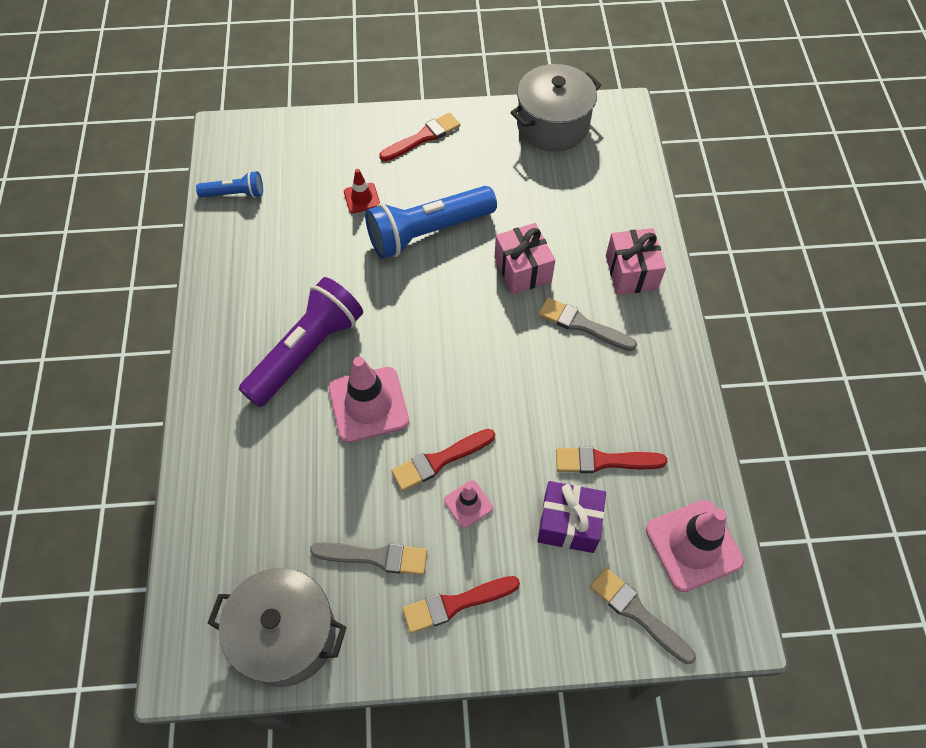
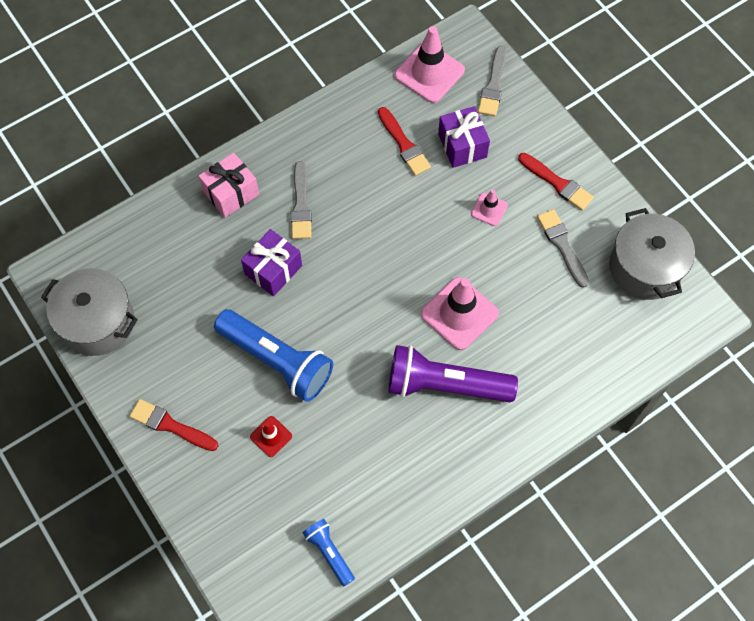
camera: 120 degrees left, 5 degrees up
red brush [391,429,495,491] -> none
pink gift [495,223,555,294] -> purple gift [241,229,302,296]

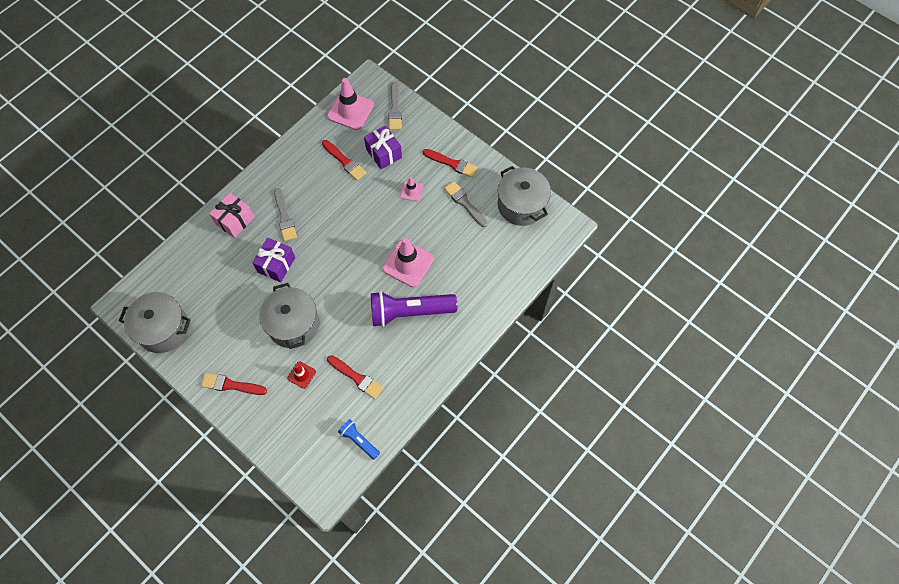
camera: 15 degrees left, 0 degrees up
blue flashlight [214,309,333,402] -> grey pot [259,283,319,349]
none -> red brush [327,355,384,399]

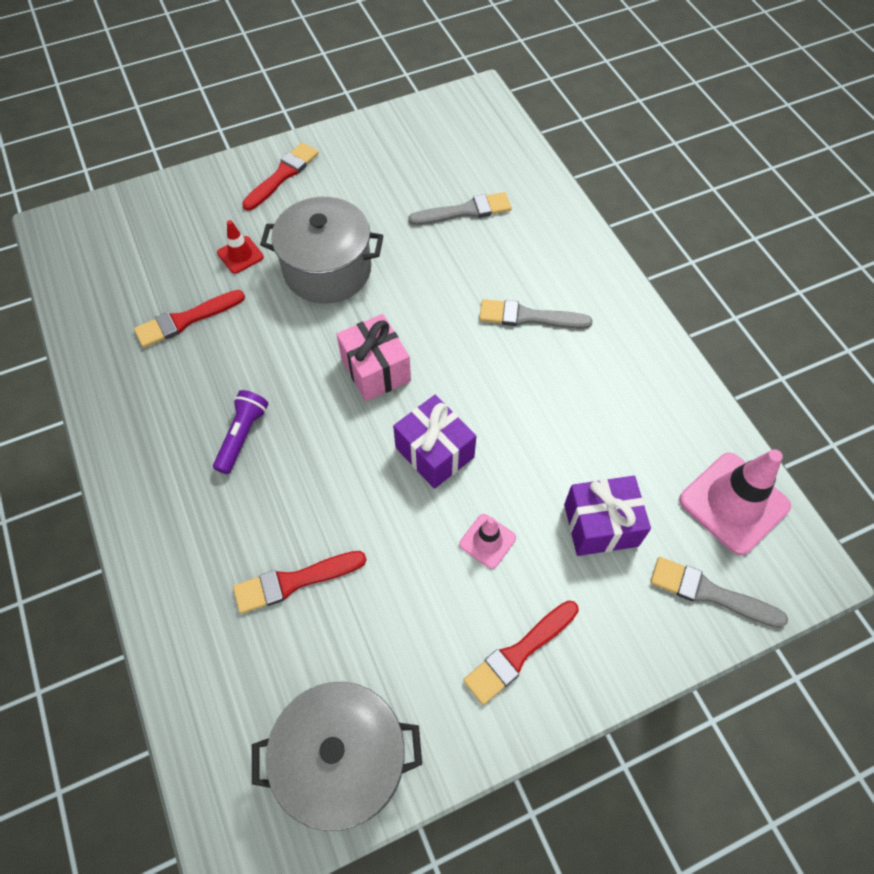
camera: 115 degrees right, 5 degrees down
grey pot [119,292,191,353] -> none
pink gift [209,193,255,238] -> pink gift moved to [336,314,411,401]
purple gift [252,237,295,282] -> purple gift moved to [393,395,476,489]
red brush [322,140,366,181] -> red brush moved to [233,551,366,614]
blue flashlight [338,419,380,460] -> none
purple flashlight [371,291,457,327] -> purple flashlight [213,390,268,474], size x0.51
pink traffic cone [382,238,434,287] -> none
grey brush [444,181,488,227] -> grey brush moved to [408,192,512,225]

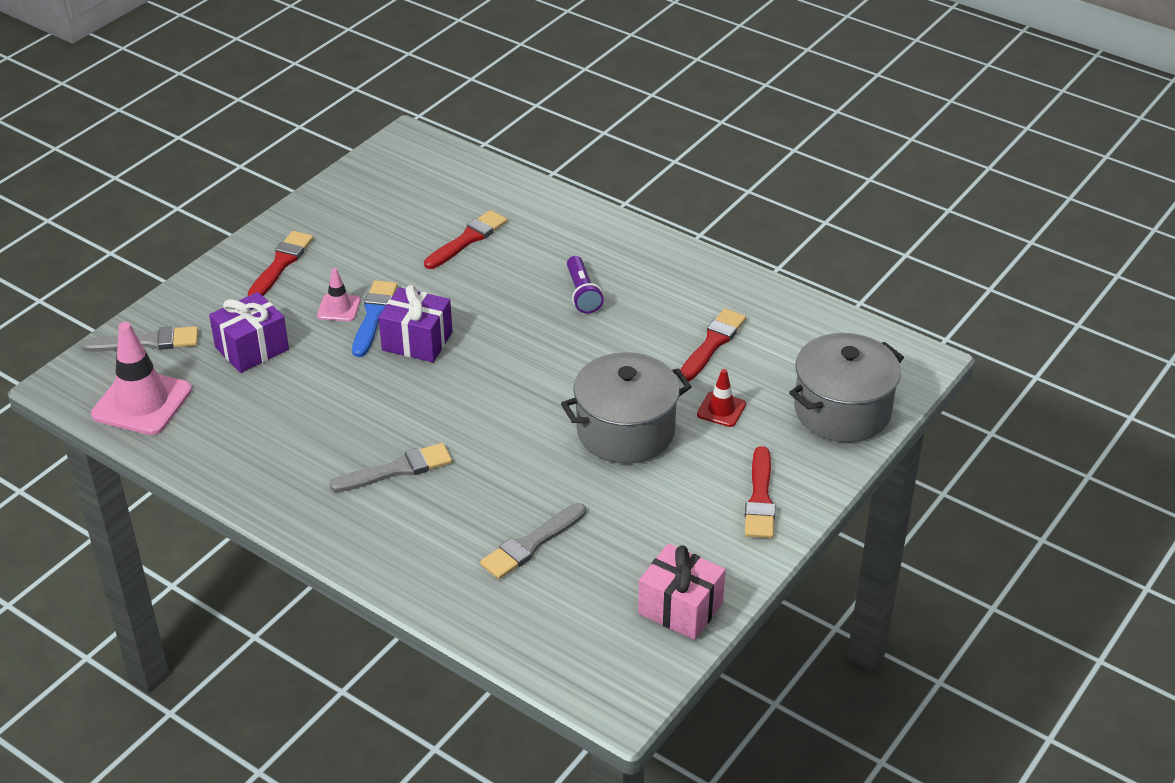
camera: 150 degrees right, 20 degrees down
grey pot [252,682,422,831] -> grey pot moved to [789,333,904,442]
pink gift [336,314,411,401] -> pink gift moved to [638,543,726,640]
none -> blue brush [352,280,398,357]

